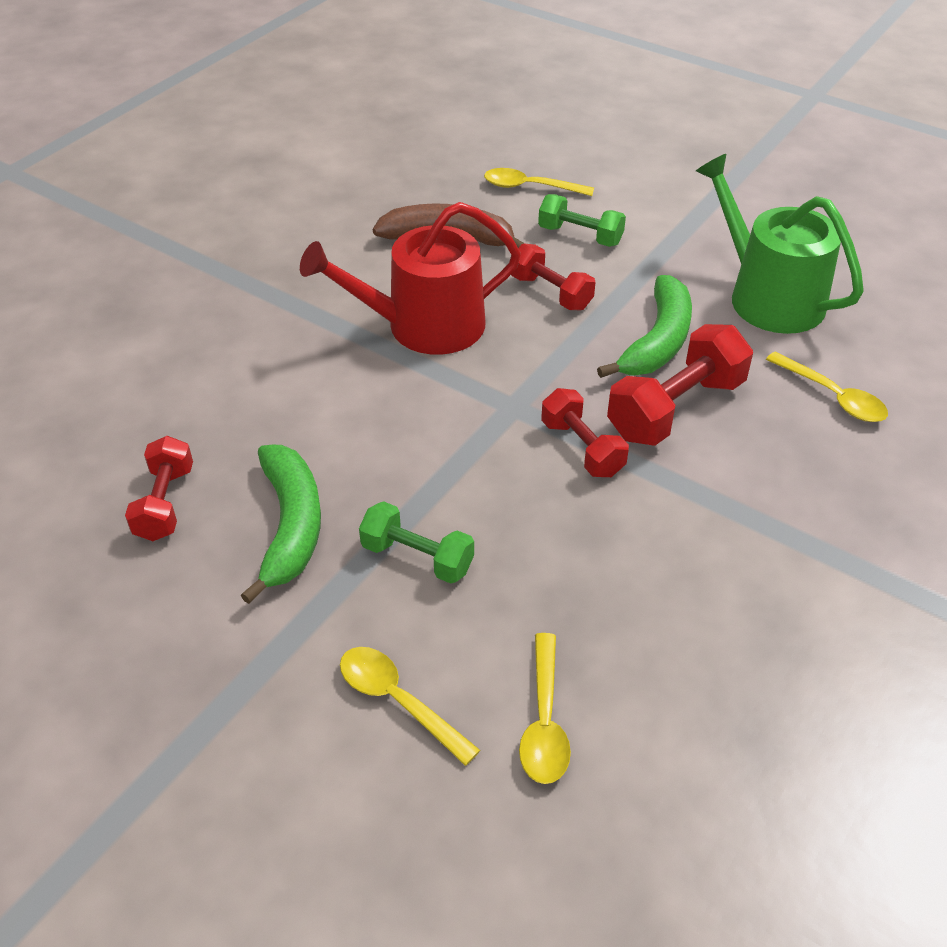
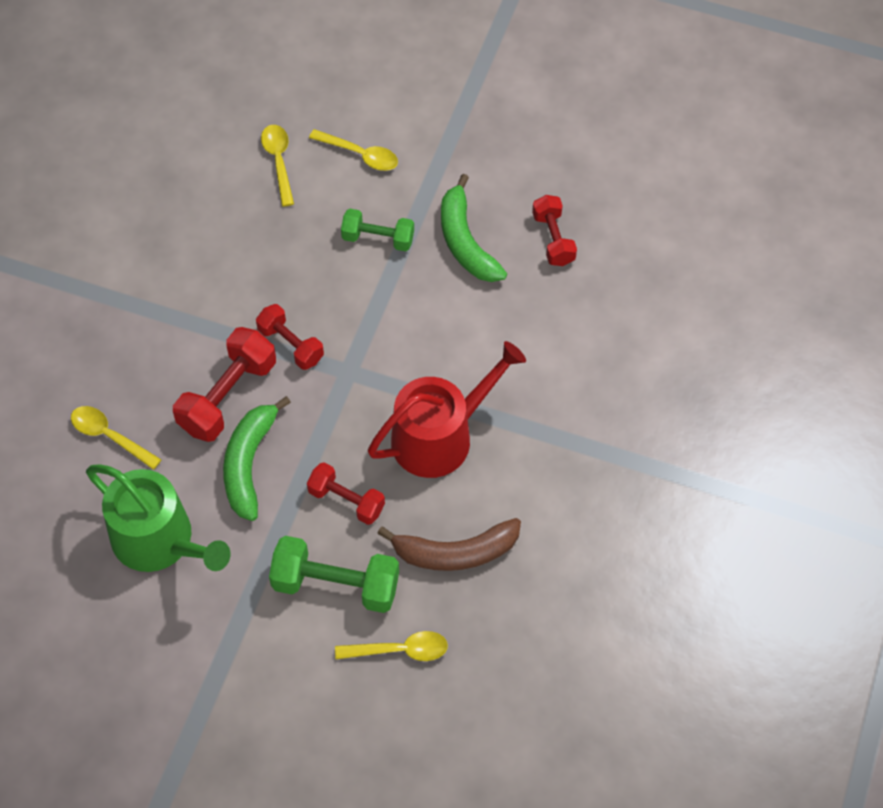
camera: 165 degrees right, 15 degrees up
green dumbbell [538,194,626,247] -> green dumbbell [269,536,399,613], size x1.58

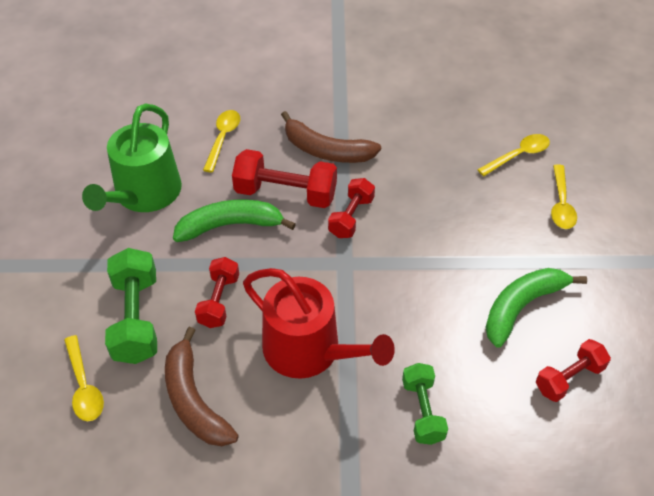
camera: 70 degrees right, 10 degrees down
green dumbbell [341,209,414,251] -> green dumbbell moved to [402,363,448,445]
none -> brown banana [281,111,381,163]

